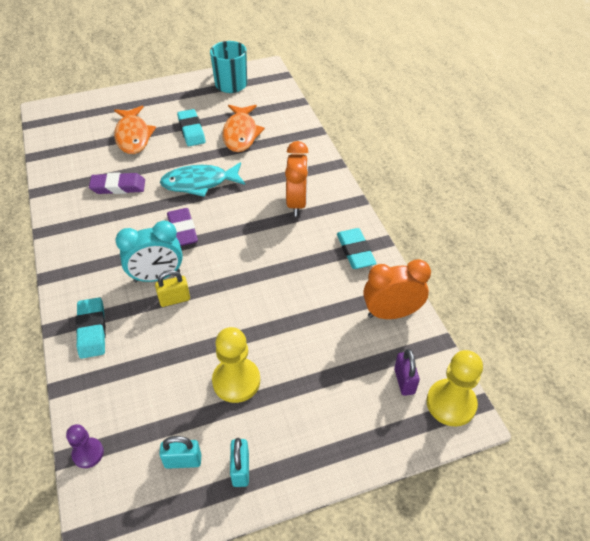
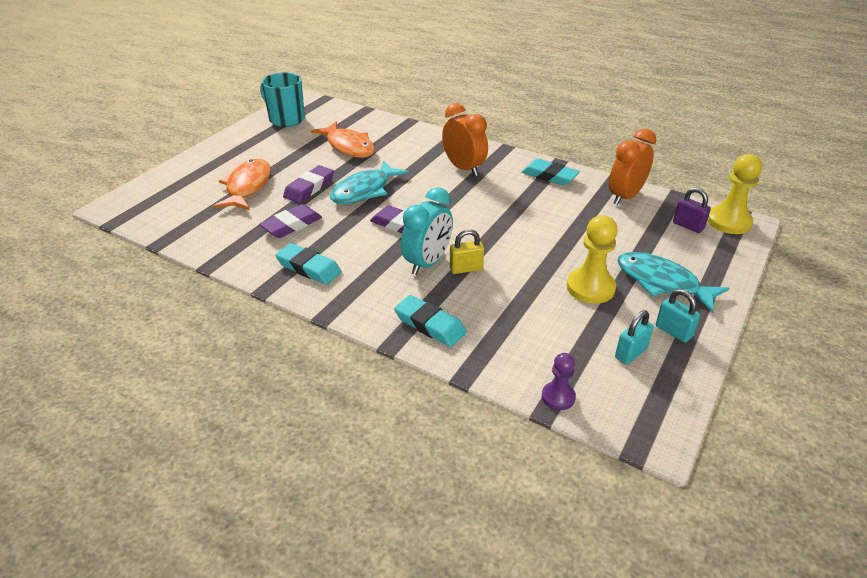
camera: 40 degrees left, 10 degrees down
orange fish [114,106,156,154] -> orange fish turned 120 degrees counterclockwise [213,159,271,210]
yellow padlock [155,270,190,307] -> yellow padlock turned 45 degrees clockwise [450,229,484,274]
turquoise eraser [177,109,205,146] -> turquoise eraser moved to [275,243,342,285]
none -> purple eraser [283,165,334,203]
none -> turquoise fish [617,252,729,313]

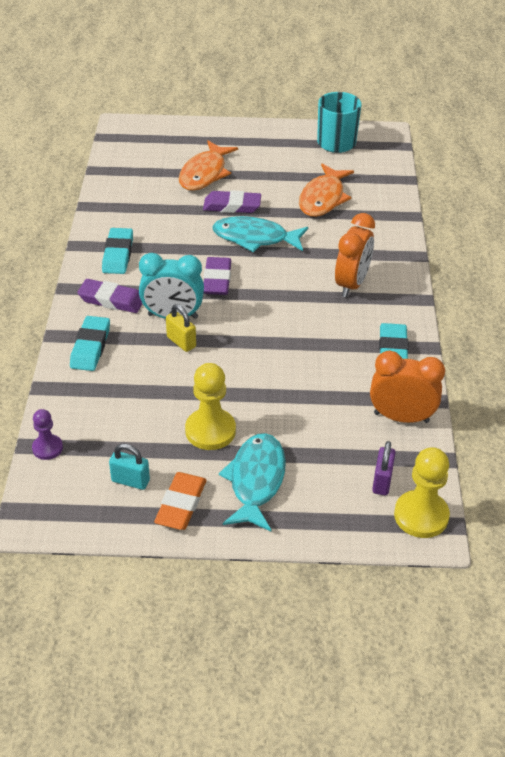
camera: 60 degrees right, 5 degrees up
orange fish [213,159,271,210] -> orange fish turned 135 degrees clockwise [179,141,238,191]
purple eraser [259,204,322,238] -> purple eraser moved to [77,279,143,313]
turquoise padlock [656,289,700,343] -> orange eraser [154,472,207,530]

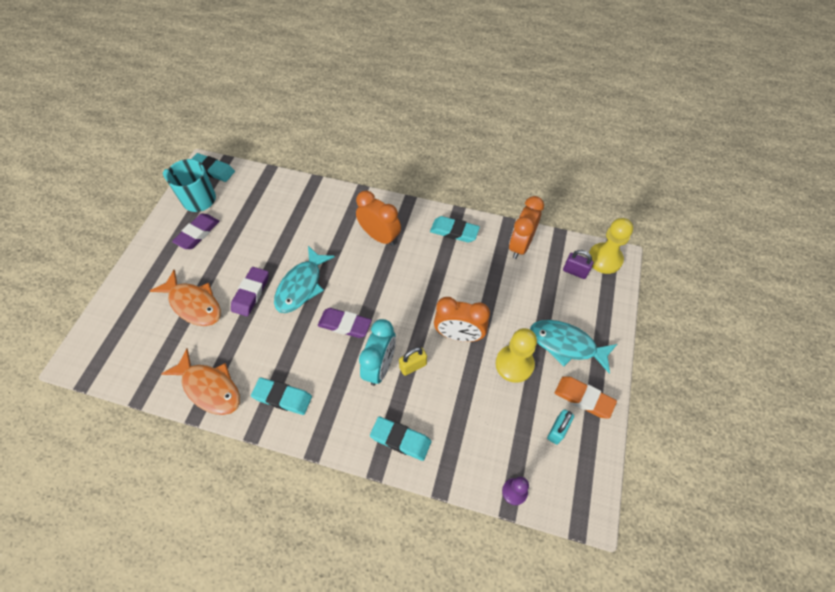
camera: 75 degrees left, 15 degrees up
purple eraser [77,279,143,313] -> purple eraser moved to [172,214,220,249]
orange fish [299,164,354,217] -> orange fish moved to [161,349,240,415]
none -> turquoise eraser [192,153,235,182]
none -> orange clock [434,297,490,342]

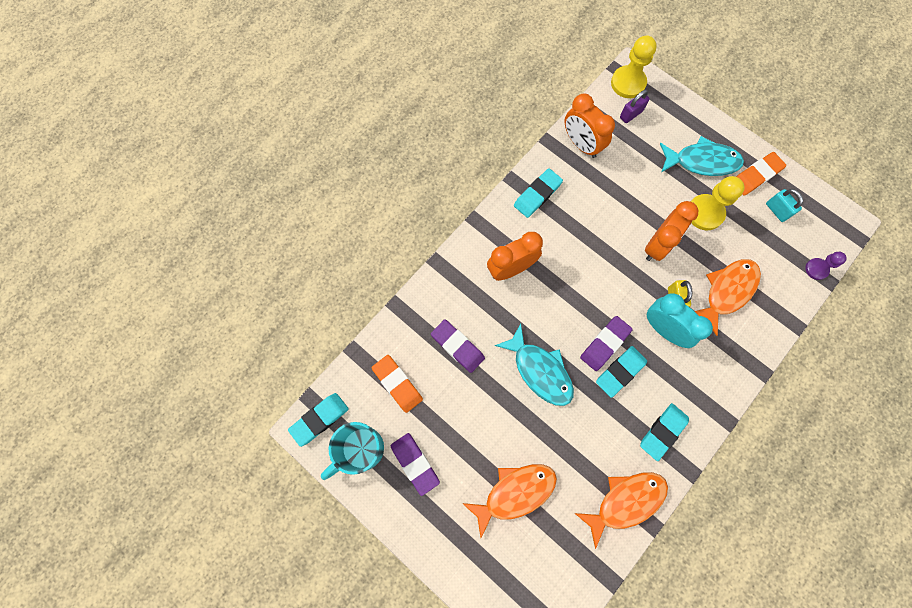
camera: 65 degrees left, 15 degrees up
purple eraser [231,267,269,316] -> purple eraser moved to [431,319,485,373]
turquoise eraser [370,416,431,461] -> turquoise eraser moved to [596,346,647,398]
turquoise fish [530,320,617,374] -> turquoise fish turned 135 degrees counterclockwise [660,136,744,176]
none -> orange eraser [372,355,423,413]
none -> orange fish [695,259,761,336]

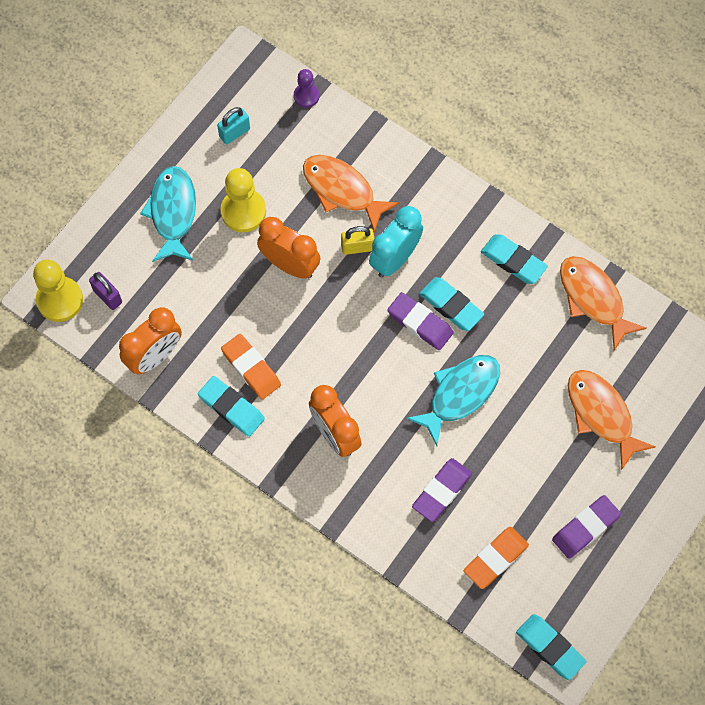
camera: 95 degrees left, 5 degrees down
turquoise mug [321,422,384,480] -> none
orange eraser [736,152,786,195] -> orange eraser moved to [221,334,281,400]

